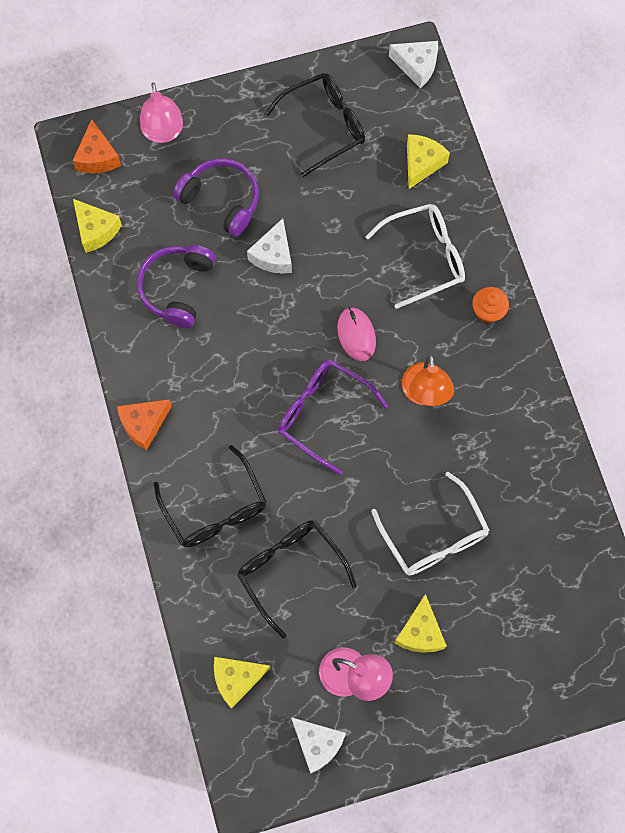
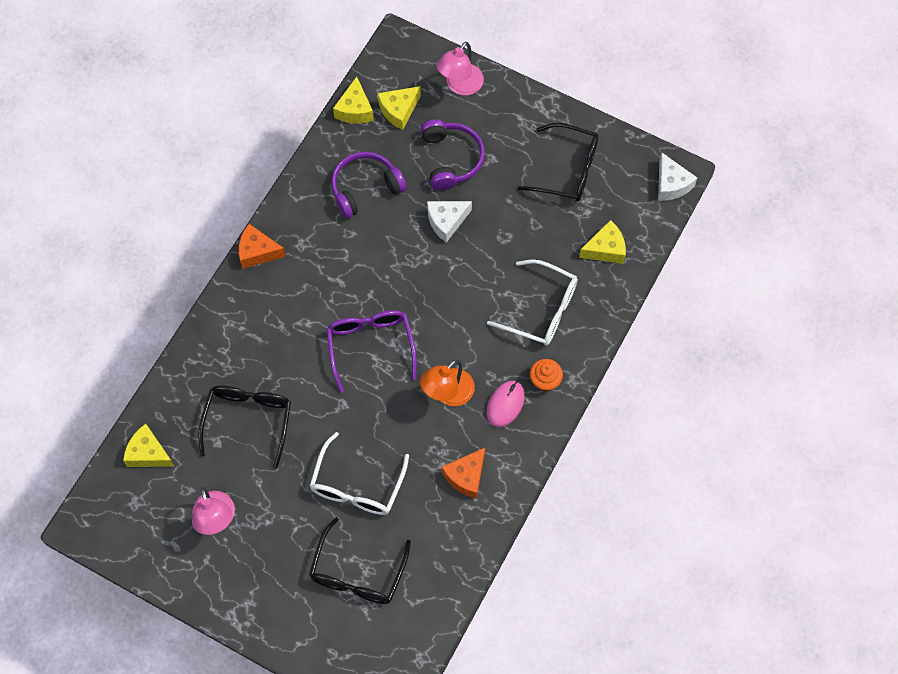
camera: 45 degrees right, 5 degrees down
orange cheese [72,119,121,173] -> orange cheese moved to [442,448,485,499]
black glasses [154,445,267,548] -> black glasses moved to [309,517,411,604]
white cheese [291,717,346,774] -> none
pink mouse [337,307,376,361] -> pink mouse moved to [486,381,525,427]
yellow cheese [394,594,447,653] -> yellow cheese moved to [378,86,421,130]

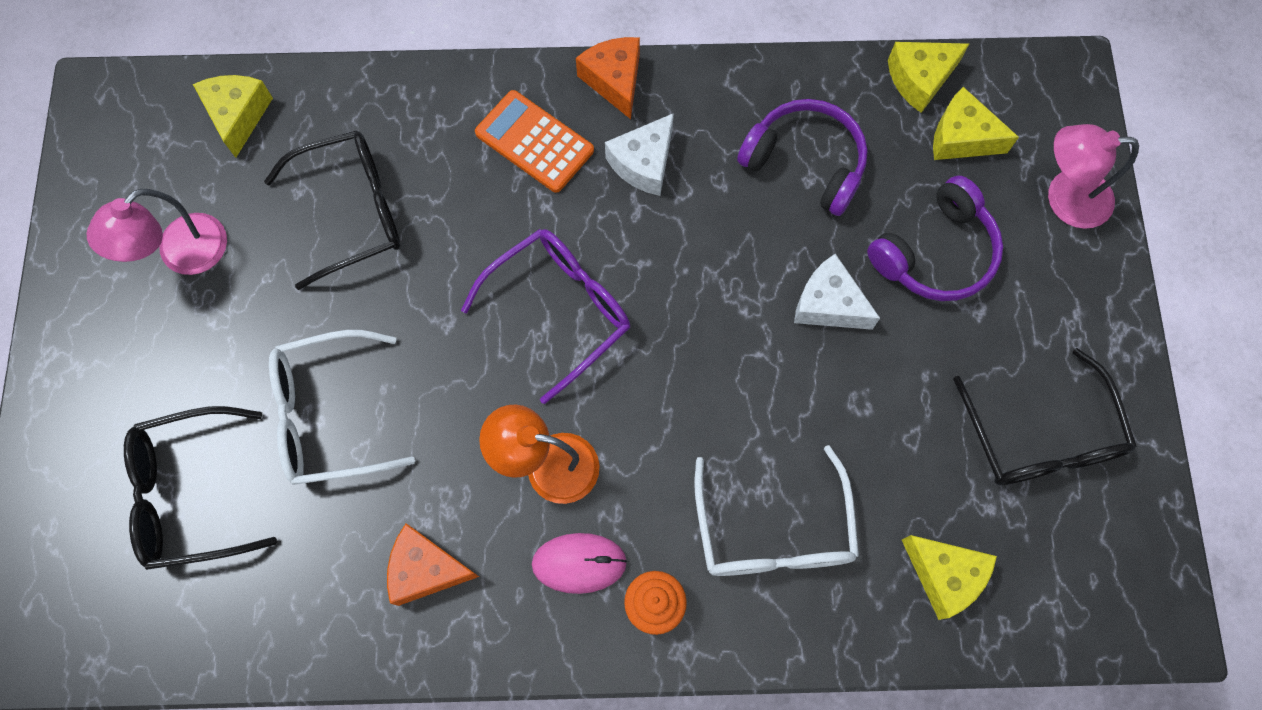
camera: 60 degrees right, 5 degrees up
white cheese [658,153,697,201] -> white cheese moved to [605,113,674,196]
none -> orange calculator [475,90,594,193]

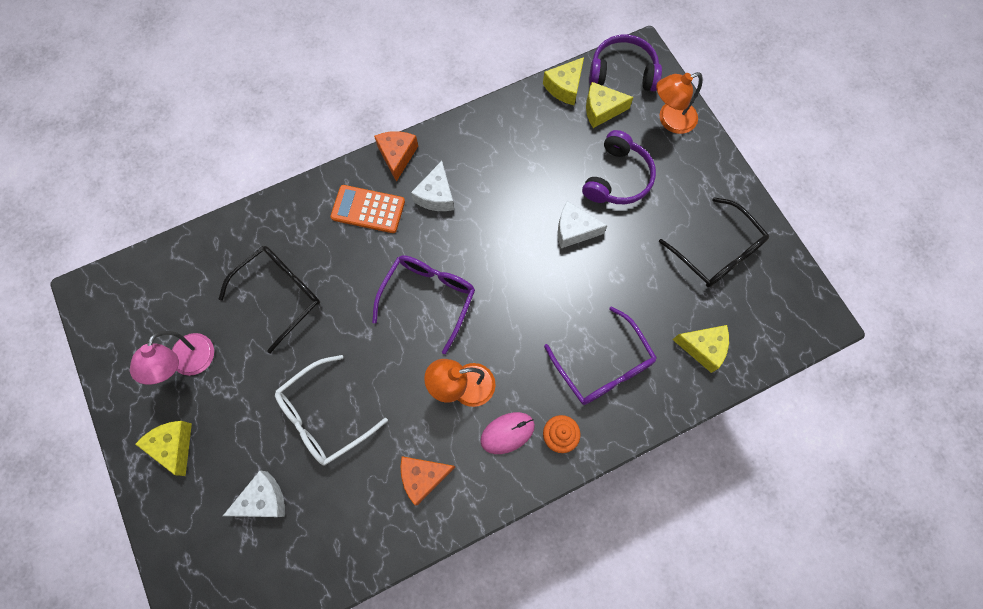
camera: 25 degrees left, 0 degrees up
black glasses [124,406,277,570] -> white cheese [223,471,285,517]
yellow cheese [193,75,273,158] -> yellow cheese moved to [135,421,192,476]
orange cheese [576,37,640,119] -> orange cheese turned 45 degrees clockwise [374,131,418,182]
white glasses [694,445,859,576] -> purple glasses [544,306,657,405]
purple headphones [737,99,868,216] -> purple headphones moved to [589,34,662,91]
pink lamp [1048,124,1139,229] -> orange lamp [656,72,703,134]

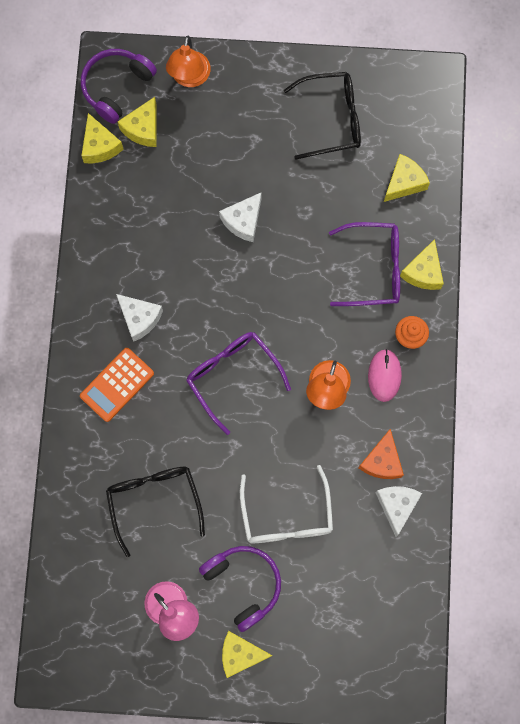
camera: 60 degrees left, 5 degrees up
white cheese [223,471,285,517] -> white cheese moved to [376,486,422,537]
orange cheese [374,131,418,182] -> none
purple headphones [582,130,656,204] -> purple headphones moved to [199,546,281,632]
none -> yellow cheese [400,239,444,290]

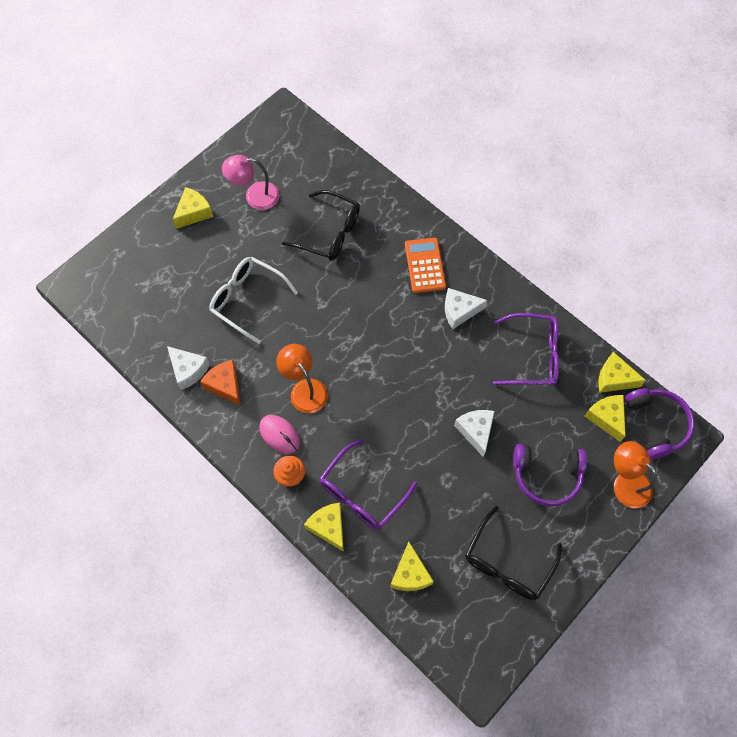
camera: 130 degrees right, 10 degrees down
purple glasses [186,332,291,435] -> purple glasses moved to [493,313,559,386]
purple headphones [199,546,281,632] -> purple headphones moved to [513,444,587,506]

